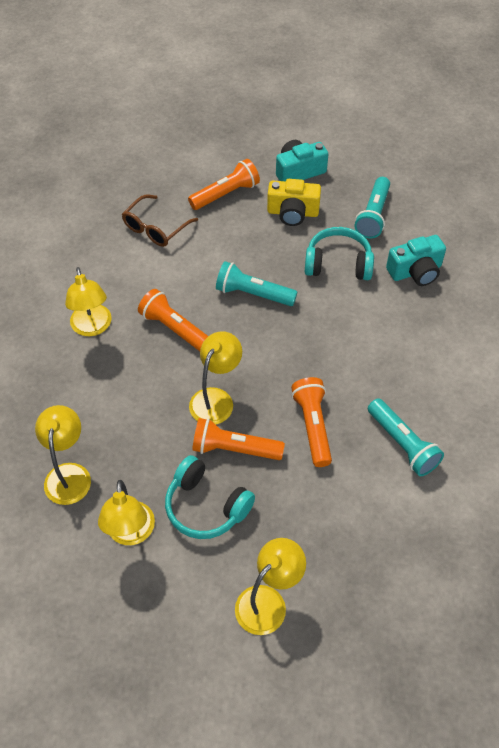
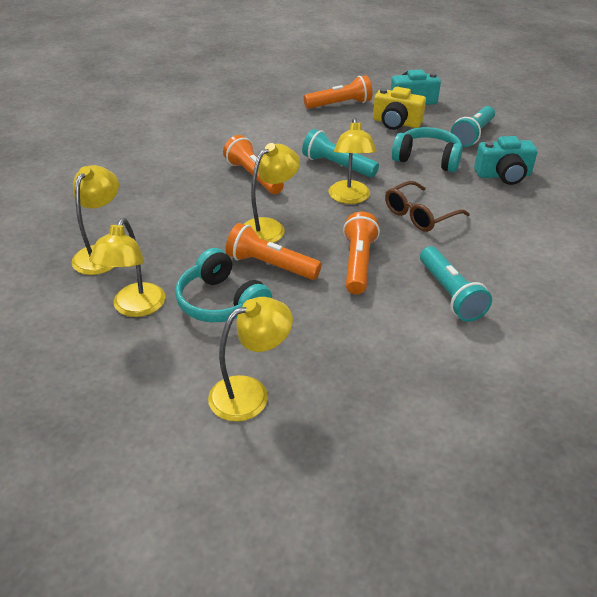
camera: 15 degrees right, 15 degrees down
yellow lamp [65,267,112,336] -> yellow lamp moved to [329,118,376,204]
brown glasses [122,195,198,247] -> brown glasses moved to [385,181,470,232]

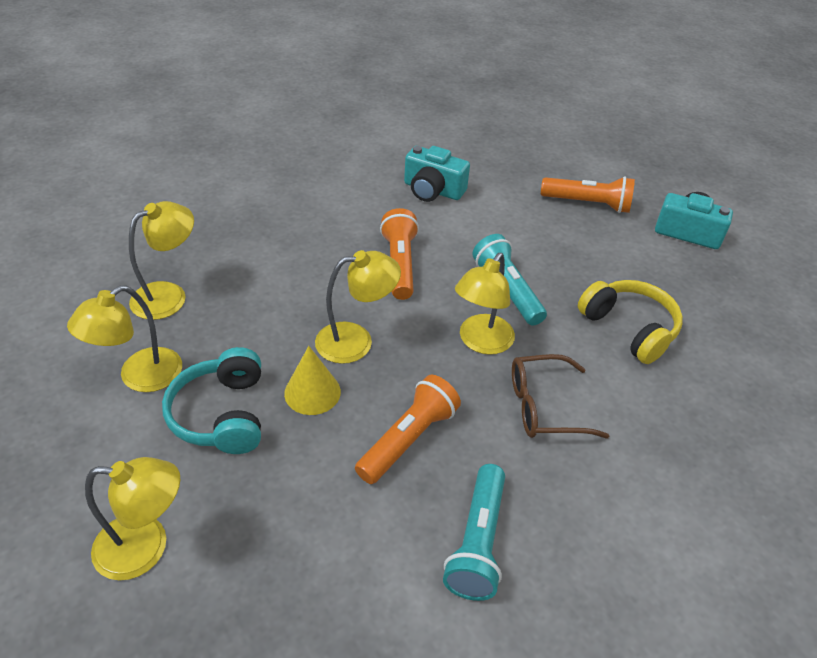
camera: 30 degrees right, 5 degrees up
orange flashlight [226,223,322,280] -> yellow cone [284,346,341,415]
yellow camera [373,87,426,130] -> none
turquoise headphones [392,127,463,172] -> yellow headphones [578,280,683,364]
turquoise flashlight [451,106,495,147] -> none
turquoise camera [474,136,538,185] -> turquoise camera moved to [404,146,470,202]

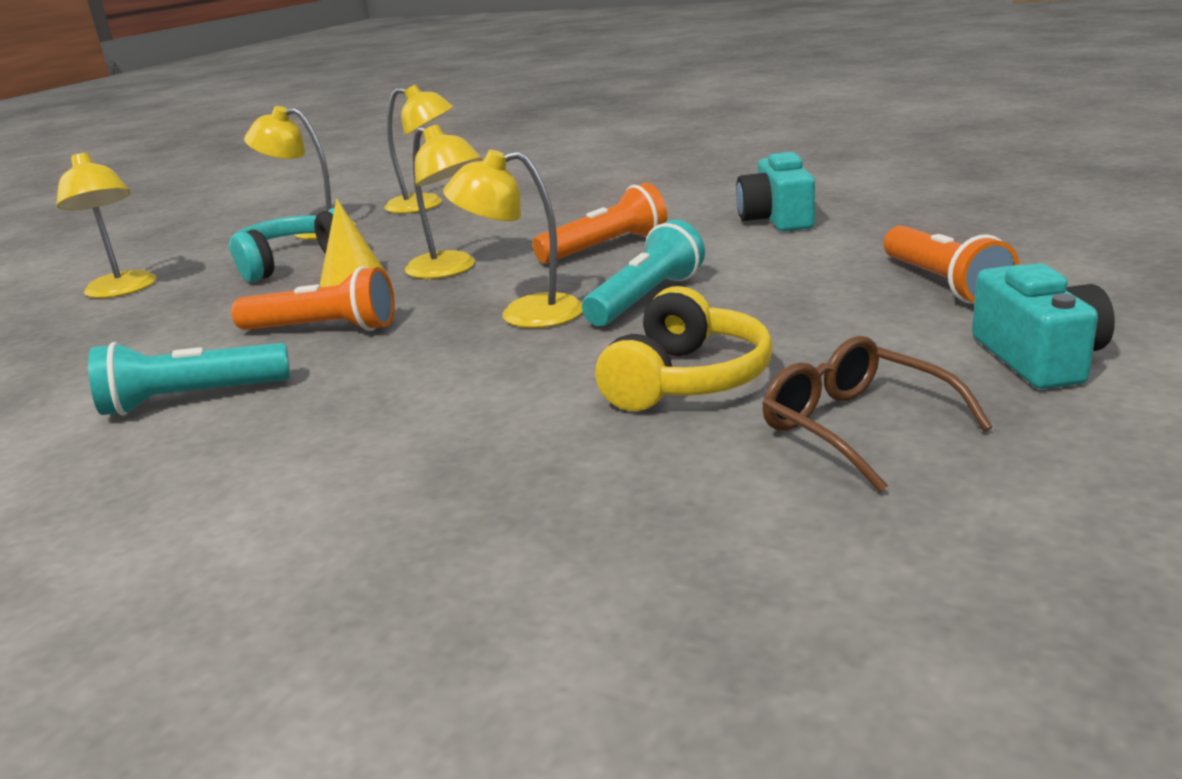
camera: 65 degrees right, 20 degrees down
brown glasses [512,354,609,438] -> brown glasses moved to [762,336,993,492]

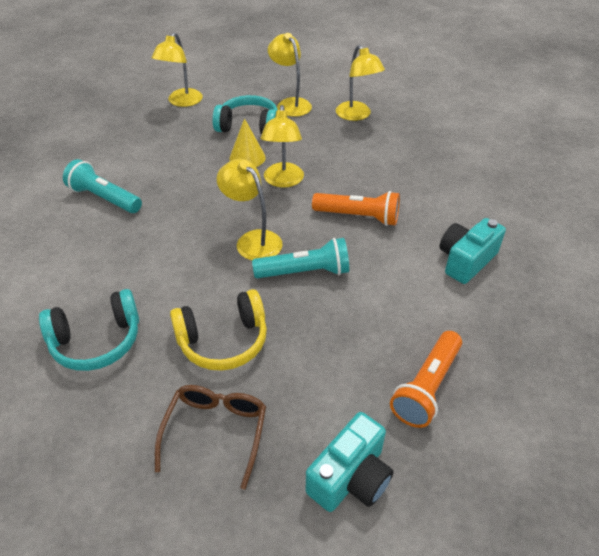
camera: 45 degrees right, 20 degrees up
orange flashlight [231,267,395,331] -> none
none -> turquoise headphones [39,289,139,371]

